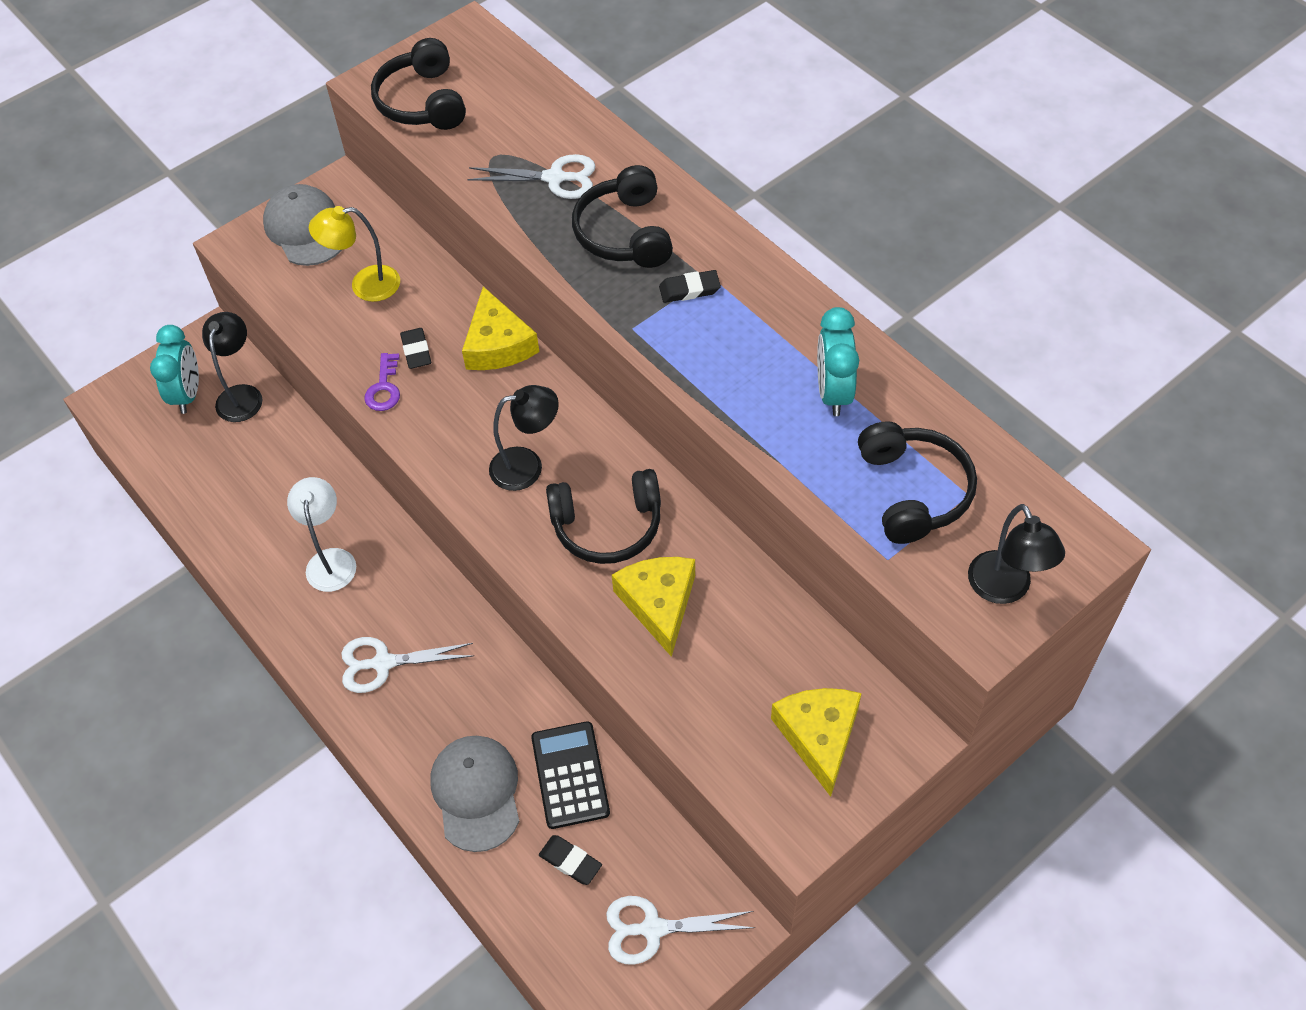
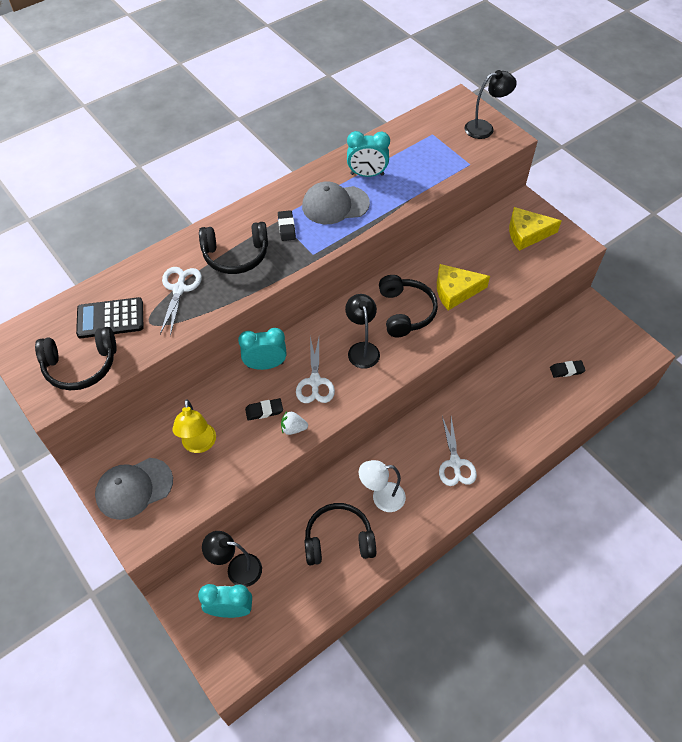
camera: 90 degrees left, 0 degrees up
purple key [364,353,400,411] -> white strawberry [281,411,308,435]
grey cap [430,736,520,852] -> grey cap moved to [302,182,370,224]
yellow cheese [462,286,539,370] -> turquoise clock [238,328,287,370]
black calculator [531,721,610,829] -> black calculator moved to [76,297,143,338]
black eraser [539,835,602,885] -> black eraser turned 45 degrees clockwise [550,360,586,378]
white scissors [606,896,755,965] -> white scissors moved to [296,337,335,403]
black headphones [858,421,977,544] -> black headphones moved to [304,503,376,565]

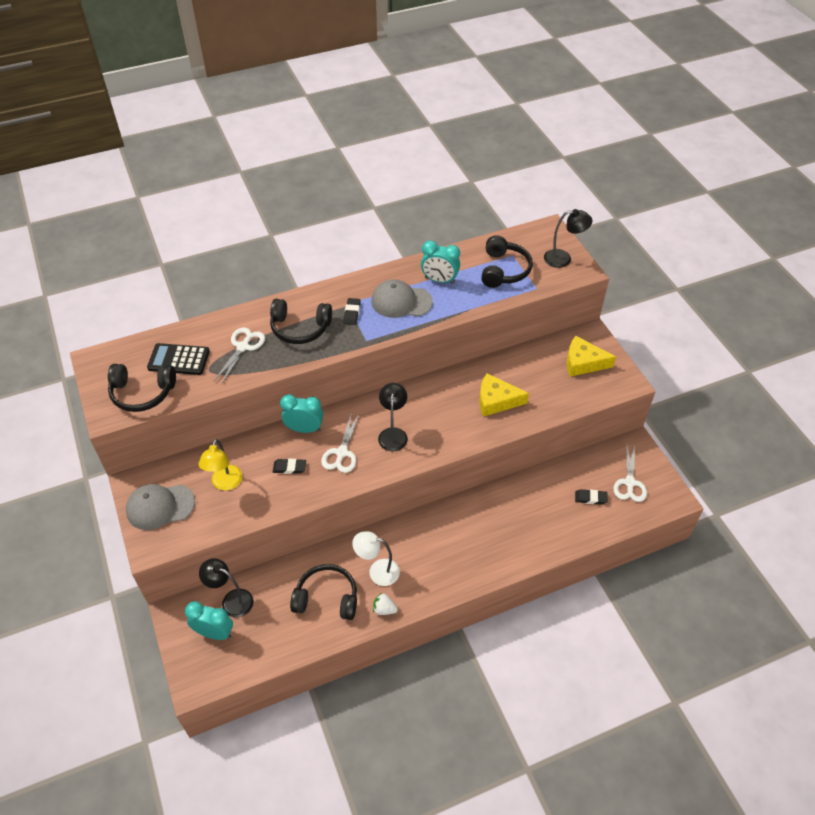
camera: 15 degrees right, 5 degrees down
white strawberry [281,411,308,435] -> white strawberry moved to [373,593,398,615]
black headphones [379,275,438,337] -> black headphones moved to [481,236,533,288]
white scissors [439,416,477,486] -> white scissors moved to [613,445,647,502]

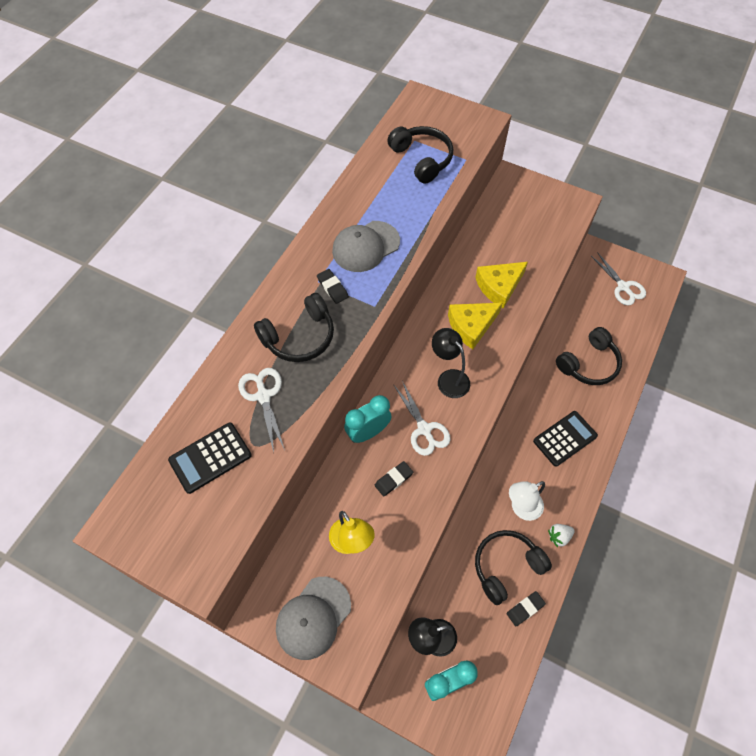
camera: 40 degrees left, 10 degrees up
black headphones [108,364,176,412] -> black headphones moved to [556,327,622,385]
turquoise clock [421,240,460,284] -> none
black lamp [544,209,592,268] -> none
yellow cheese [567,336,616,377] -> yellow cheese moved to [448,303,502,349]
black eraser [575,489,608,505] -> black eraser moved to [506,591,546,626]
none -> black calculator [533,411,598,467]

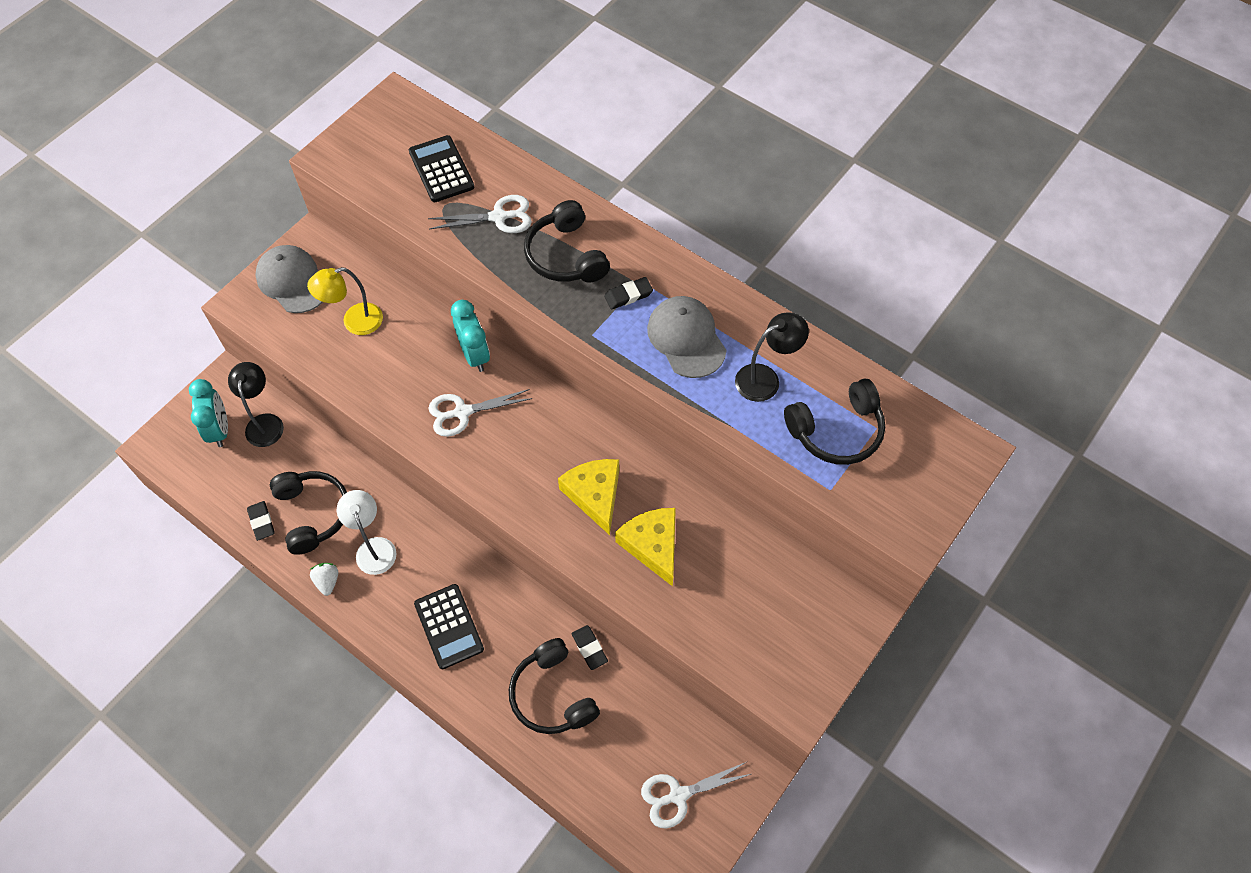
camera: 100 degrees right, 0 degrees up
black eraser [374,461,413,497] -> black eraser moved to [571,625,608,670]
black lamp [432,328,470,398] -> black lamp moved to [735,312,809,402]

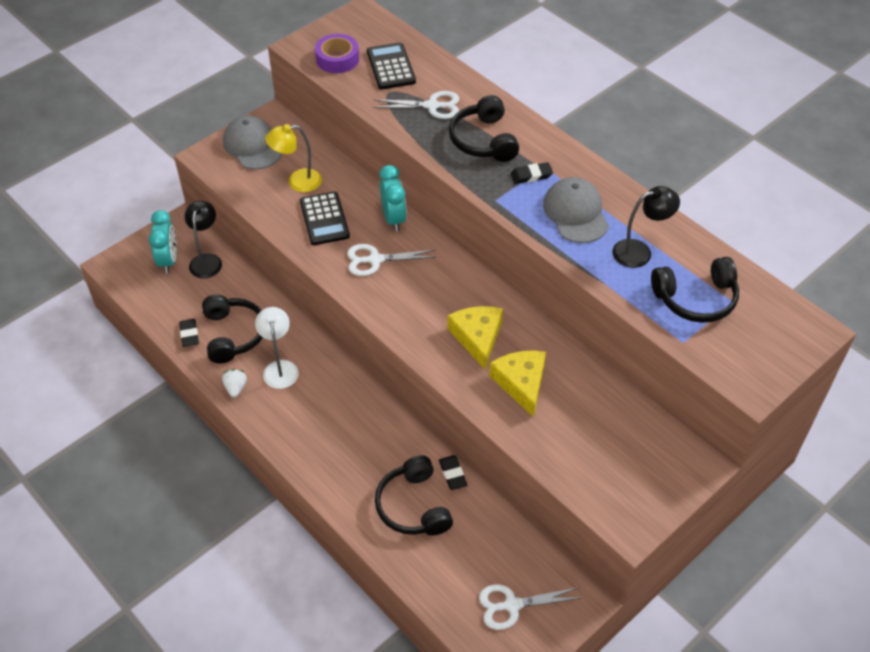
camera: 10 degrees right, 10 degrees down
black calculator [414,584,484,669] -> black calculator moved to [300,191,350,245]
none -> purple tape [315,34,359,73]

